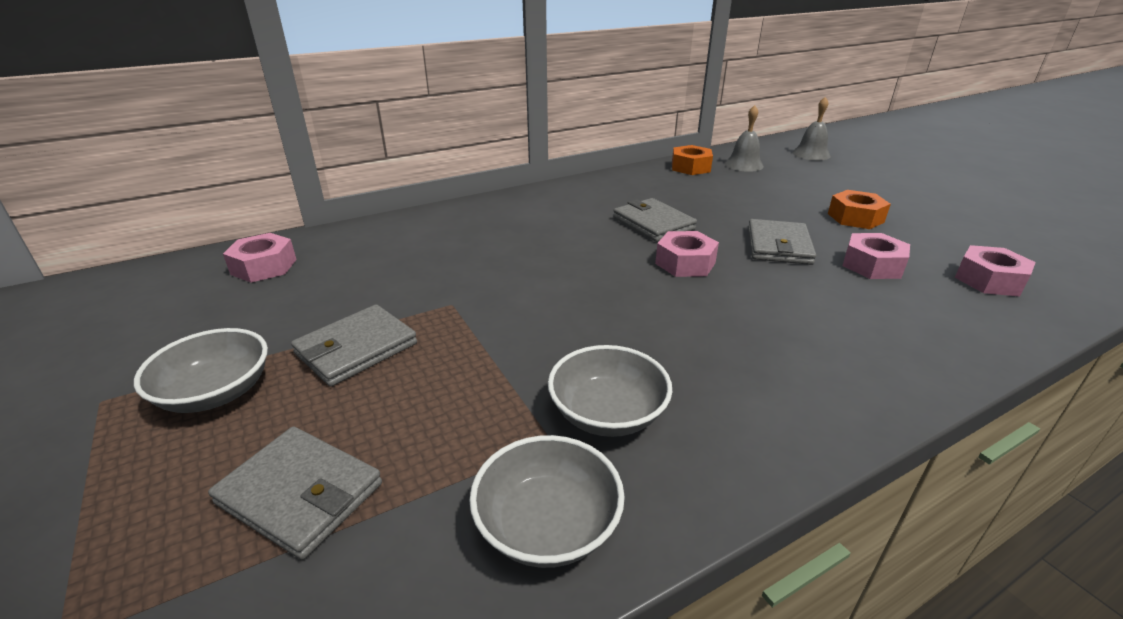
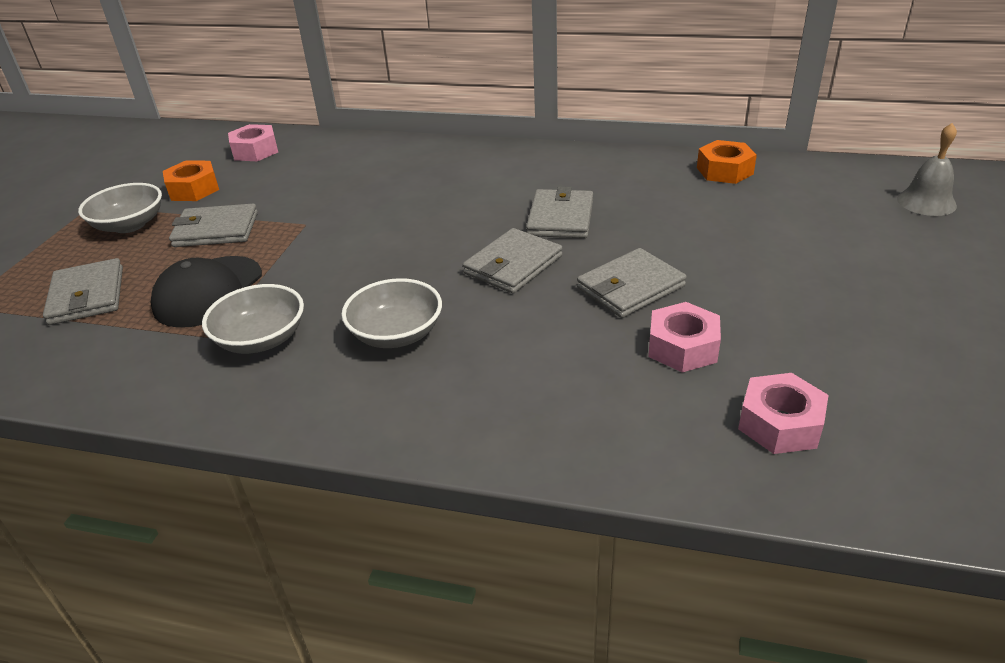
camera: 45 degrees right, 5 degrees up
grey bowl [469,435,625,568] -> grey bowl moved to [342,278,442,348]
pink nut [655,231,719,277] -> grey wallet [463,228,562,294]
grey bell [725,105,764,172] -> none
orange nut [828,190,891,229] -> orange nut moved to [163,160,219,201]
none -> black cap [150,256,262,328]

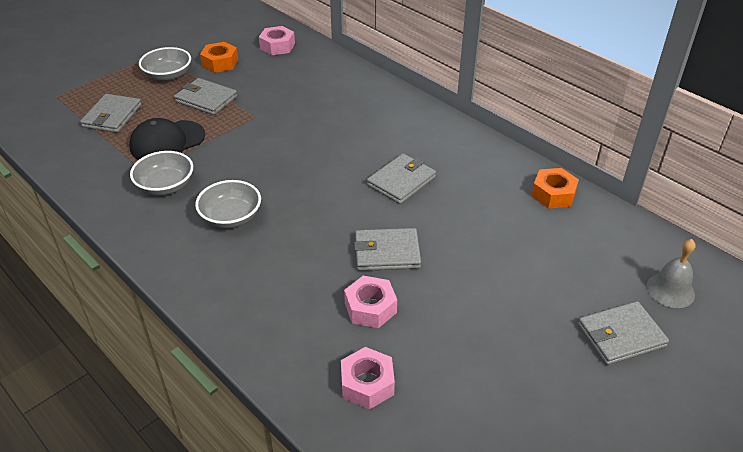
camera: 30 degrees right, 5 degrees up
grey wallet [463,228,562,294] -> grey wallet moved to [578,301,669,365]

